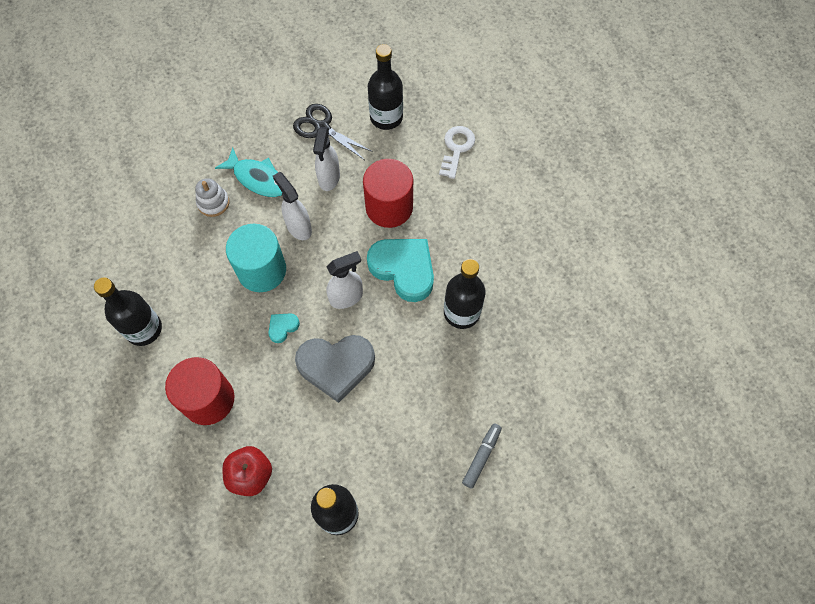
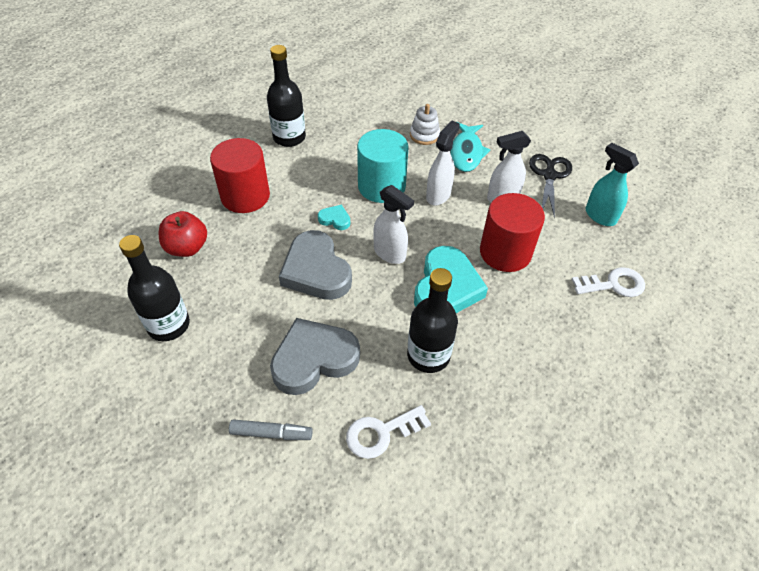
camera: 65 degrees right, 15 degrees down
black bottle [368,44,403,130] -> turquoise spray bottle [585,143,639,226]
none -> grey heart [270,318,360,395]
none -> white key [346,405,431,459]

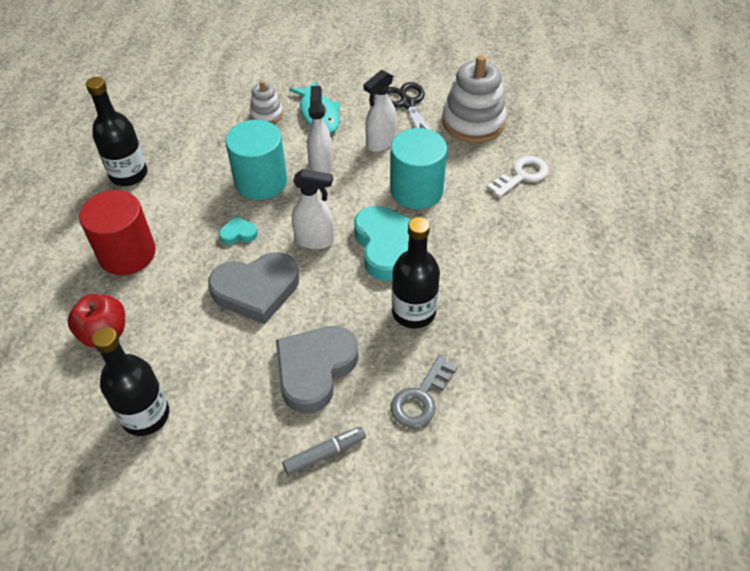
camera: 30 degrees left, 0 degrees up
grey heart [279,230,352,300] -> grey heart turned 45 degrees counterclockwise [208,252,299,324]
white key [346,405,431,459] -> grey key [390,356,458,428]
red cylinder [480,193,545,272] -> turquoise cylinder [390,128,447,209]
turquoise spray bottle [585,143,639,226] -> white stacking toy [442,55,507,143]

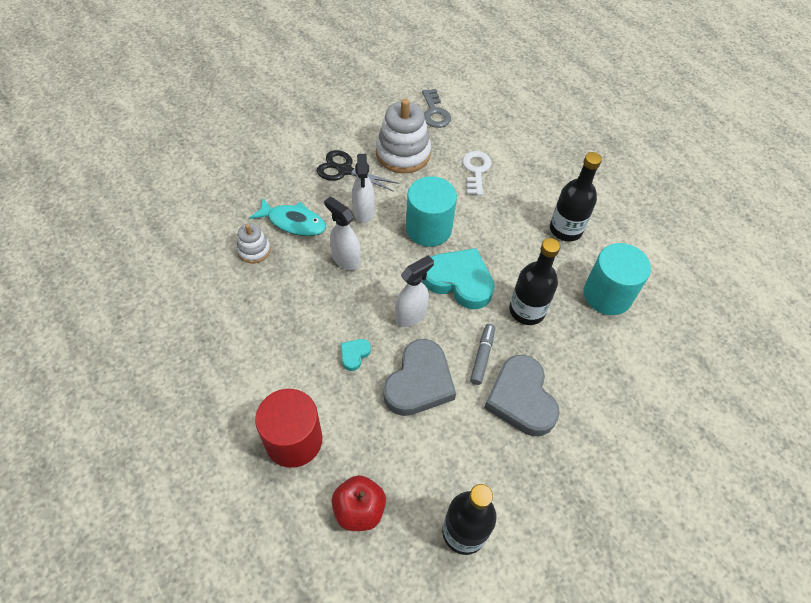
camera: 50 degrees left, 5 degrees up
black bottle [86,77,147,186] -> black bottle moved to [550,152,602,242]
turquoise cylinder [225,120,287,200] -> turquoise cylinder moved to [584,243,651,315]
grey marker [282,427,366,475] -> grey marker moved to [470,324,495,385]
grey key [390,356,458,428] -> grey key moved to [422,89,451,128]

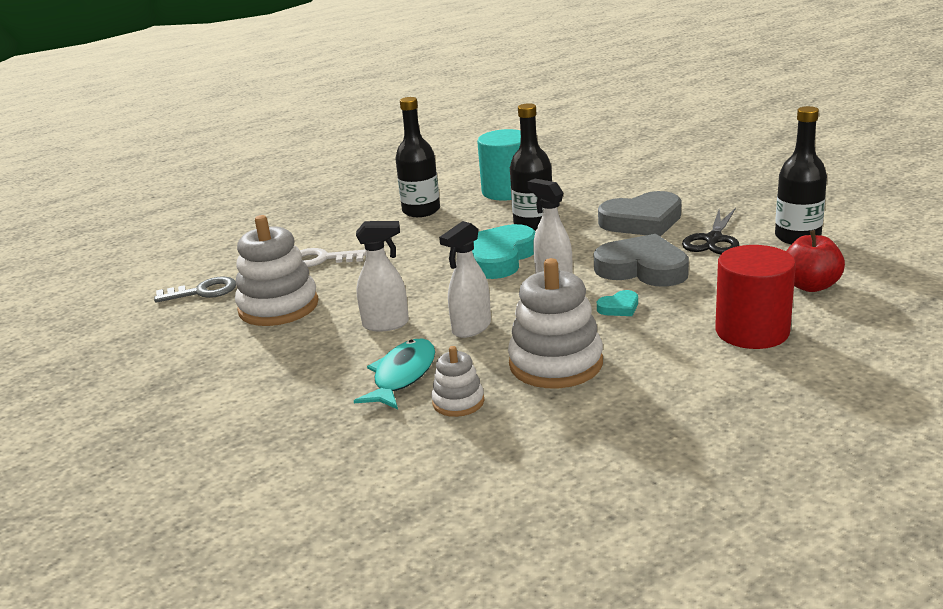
camera: 85 degrees left, 30 degrees down
black scissors [317,150,399,192] -> black scissors moved to [682,208,739,254]
turquoise heart [341,339,371,371] -> turquoise heart turned 60 degrees counterclockwise [597,290,638,316]
turquoise cylinder [406,176,457,247] -> none
grey marker [470,324,495,385] -> none
none -> white stacking toy [508,258,603,388]

